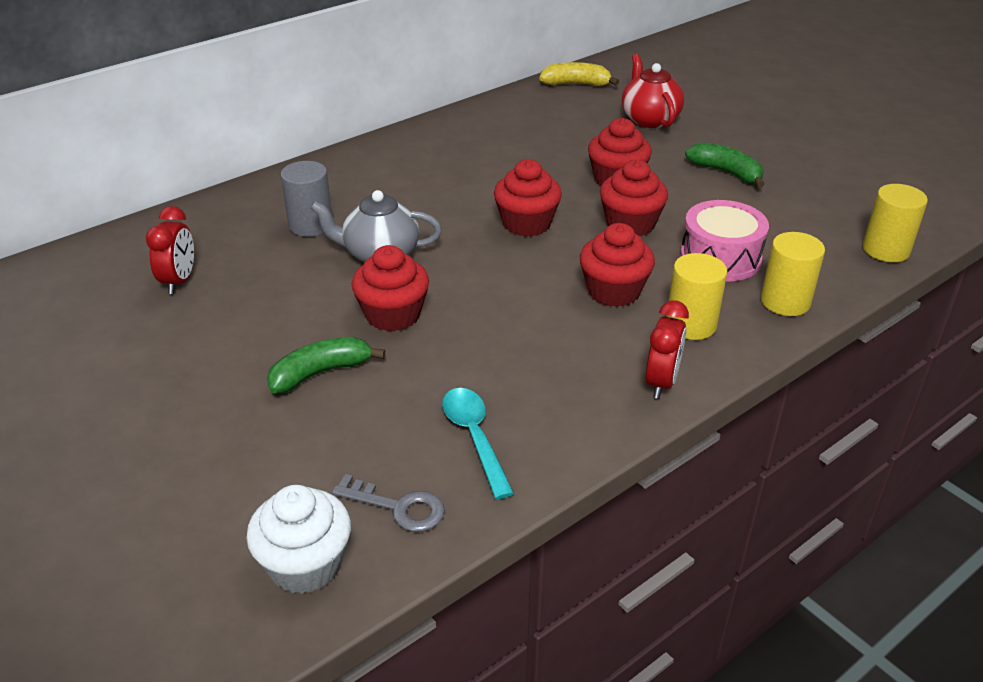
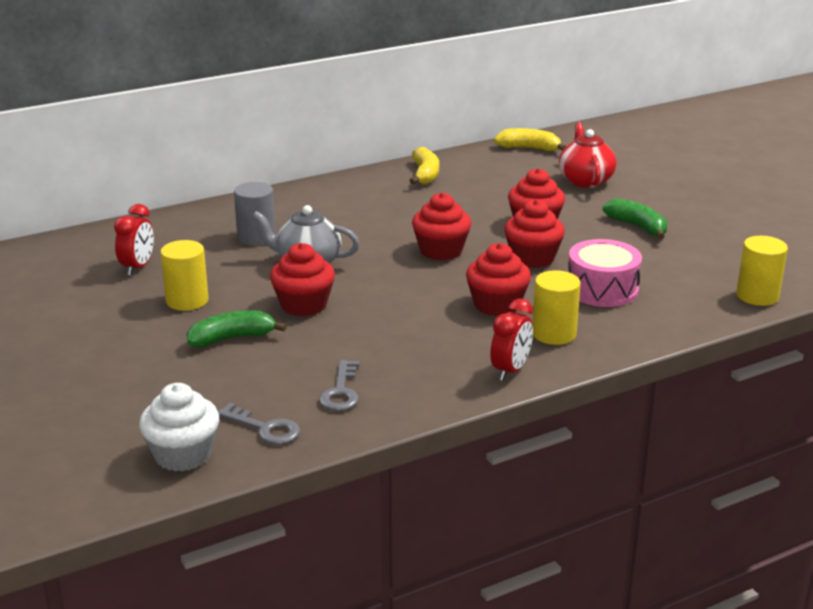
camera: 10 degrees right, 10 degrees down
turquoise spoon [442,388,514,499] -> grey key [319,360,359,411]
yellow cylinder [761,232,825,316] -> yellow cylinder moved to [160,240,208,311]
none -> yellow banana [410,147,439,185]

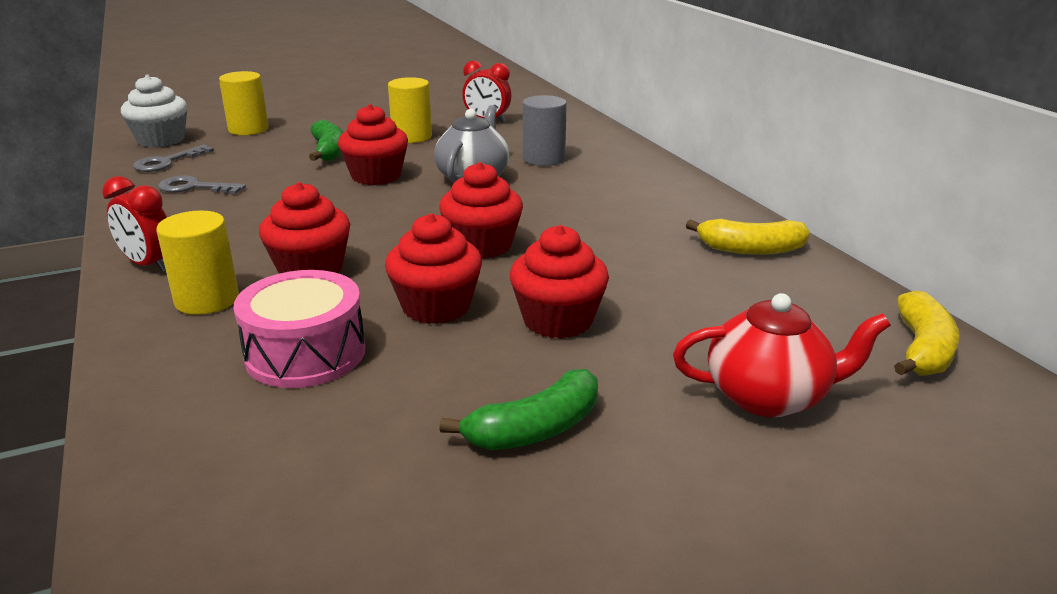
camera: 95 degrees right, 0 degrees up
yellow cylinder [736,236,788,306] -> yellow cylinder moved to [219,71,269,135]

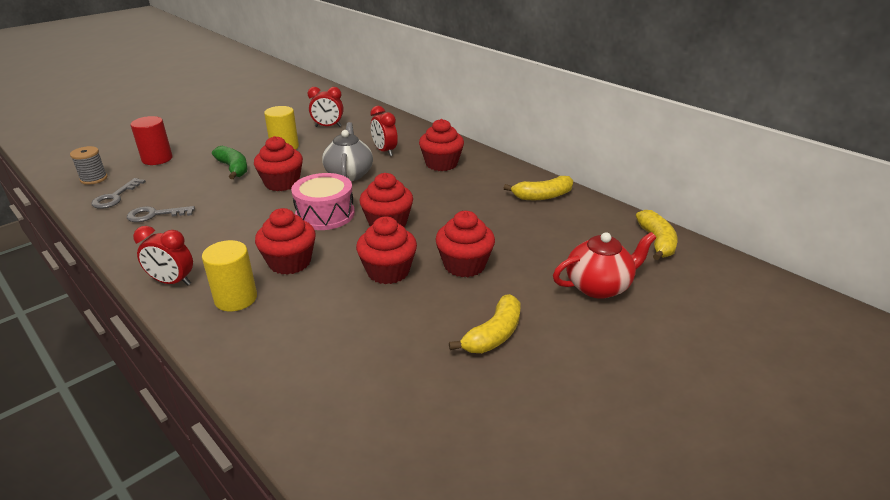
camera: 20 degrees left, 5 degrees up
white cupcake [121,75,187,147] -> grey spool [70,146,108,185]
yellow cylinder [219,71,269,135] -> red cylinder [130,116,173,165]
pink drum [233,270,366,388] -> pink drum moved to [291,173,355,230]
green banana [439,369,598,450] -> yellow banana [449,294,521,353]
grey cylinder [523,95,567,166] -> red clock [370,106,398,156]
none -> red cupcake [419,119,464,171]

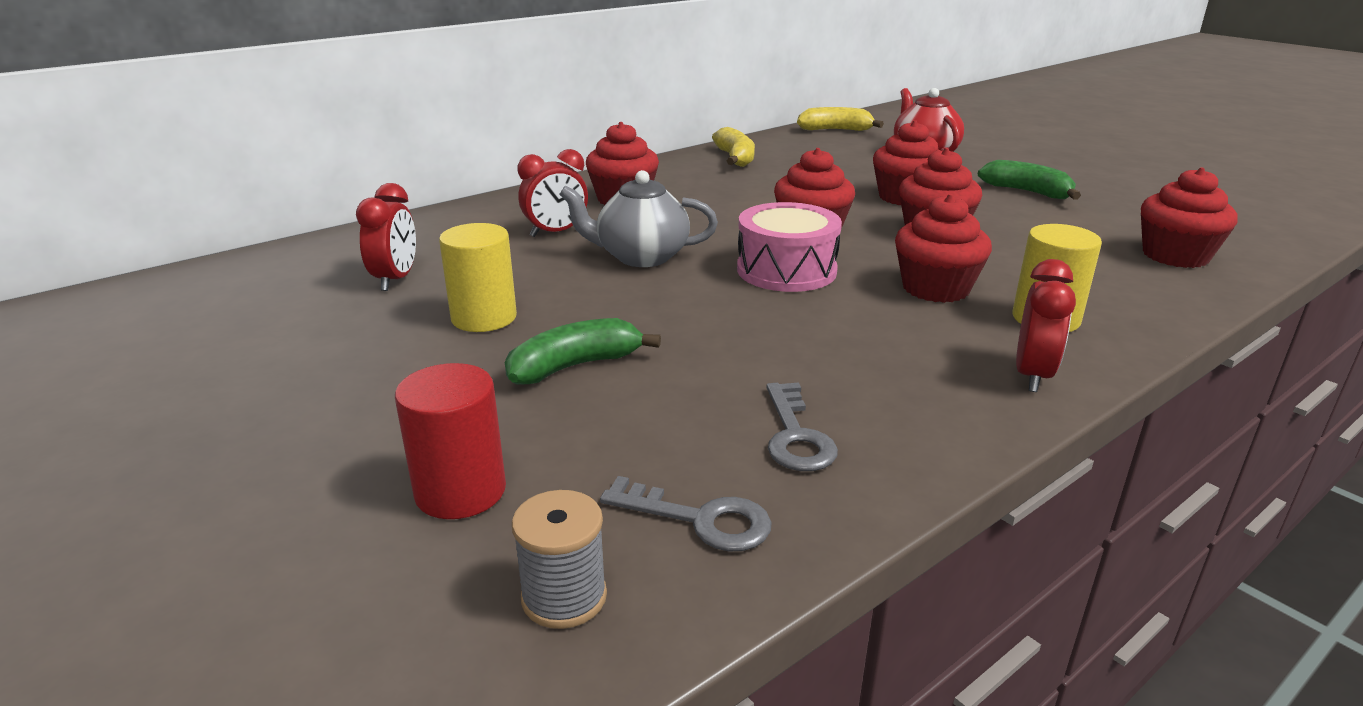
camera: 85 degrees left, 5 degrees down
red cupcake [254,136,303,191] -> red cupcake moved to [1141,167,1238,268]
yellow banana [449,294,521,353] -> green banana [978,160,1081,200]

